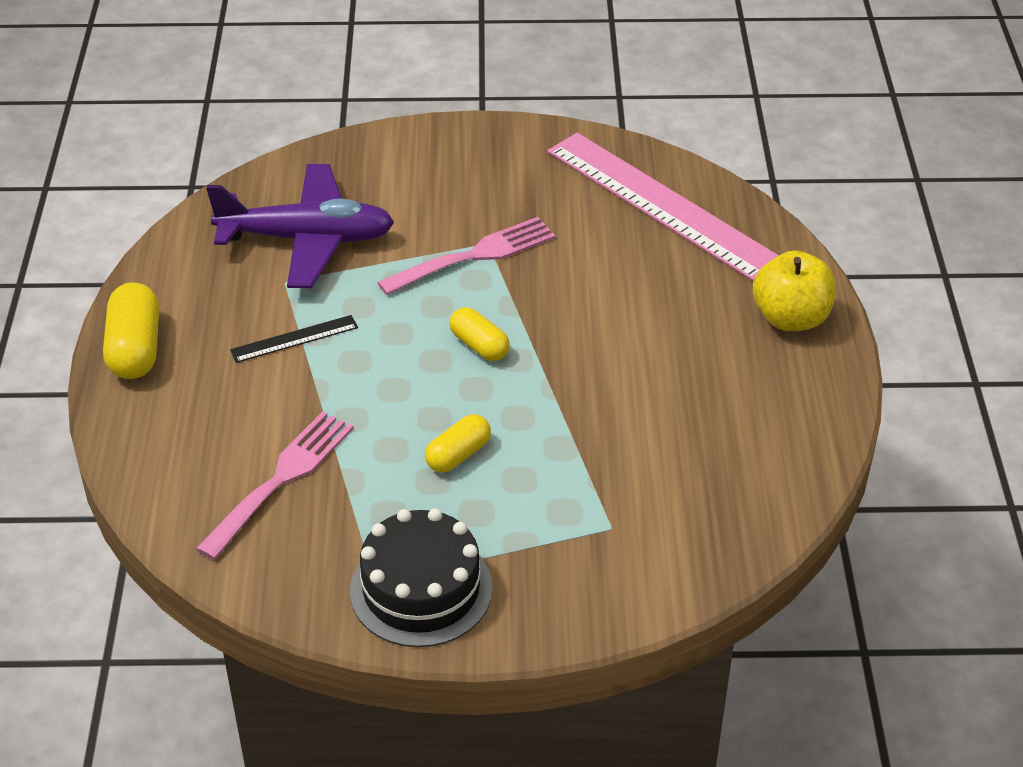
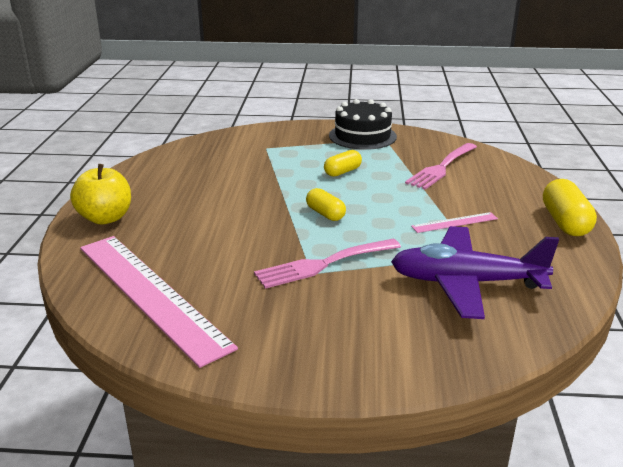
camera: 175 degrees left, 15 degrees down
black ruler [230,315,358,363] -> pink ruler [411,212,498,233]

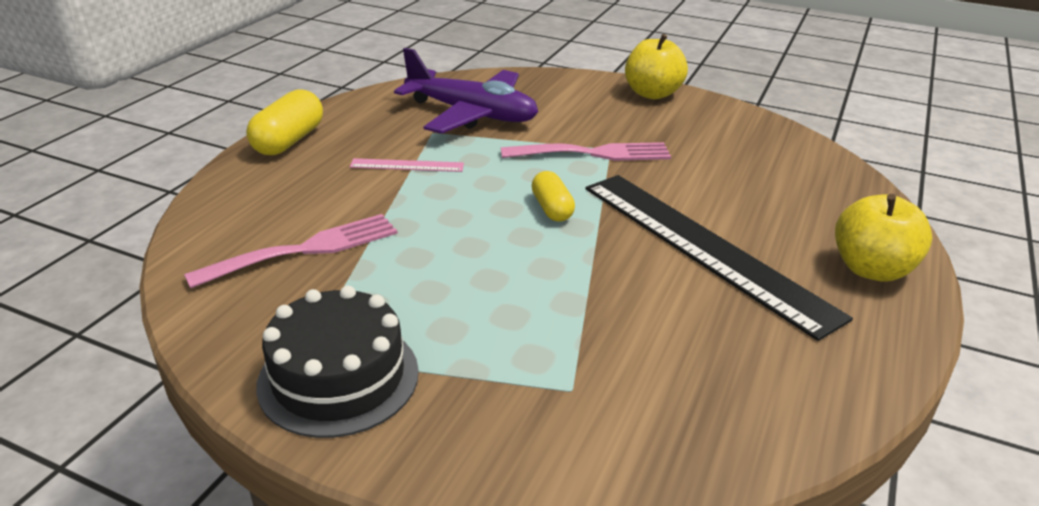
camera: 160 degrees left, 5 degrees up
pink ruler [80,236,238,368] -> none
yellow capsule [324,150,362,177] -> none
none -> black ruler [586,175,853,341]
none -> yellow apple [625,34,688,99]

